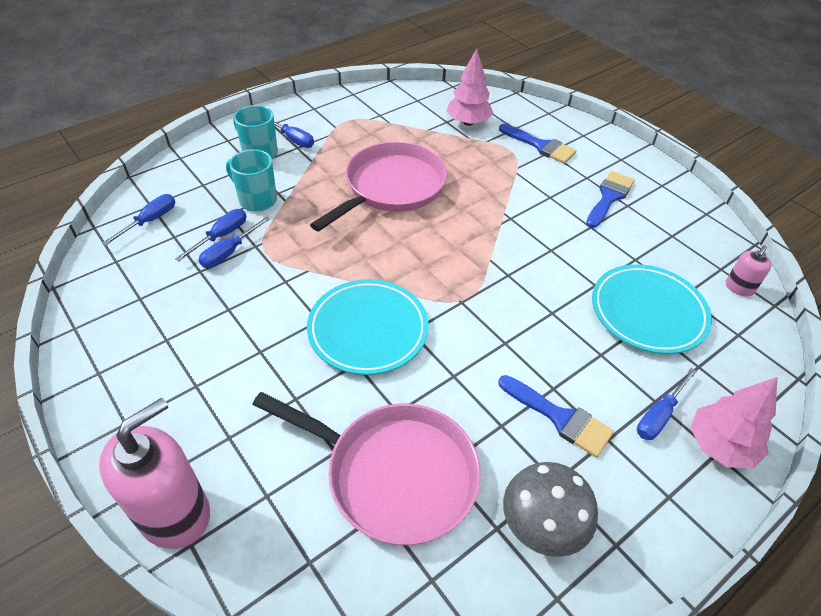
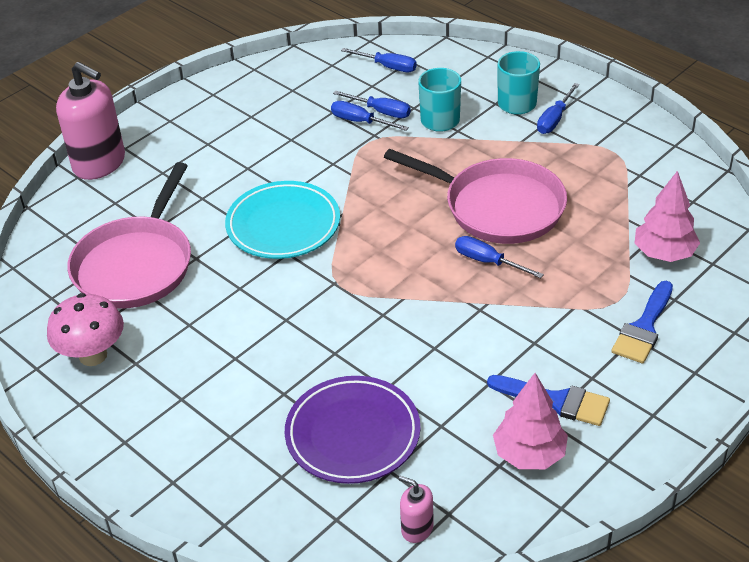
camera: 85 degrees right, 5 degrees down
blue brush [498,375,614,458] -> none
grey mushroom [503,462,598,557] -> pink mushroom [47,293,124,366]
turquoise plate [592,264,712,354] -> purple plate [285,376,420,484]
blue screwdriver [637,368,697,440] -> blue screwdriver moved to [455,236,544,278]
pink tree [690,377,777,468] -> pink tree moved to [493,373,568,469]

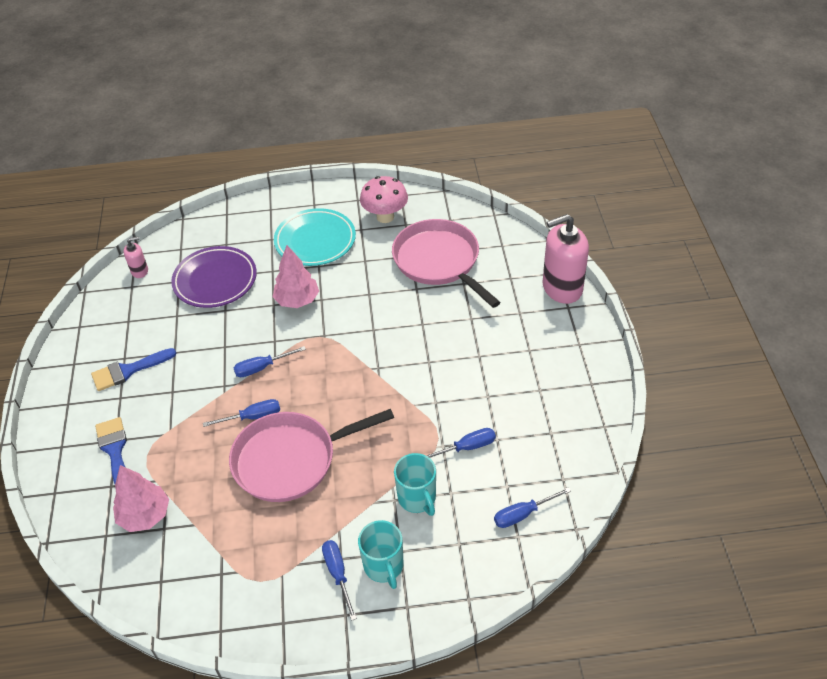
camera: 130 degrees right, 5 degrees up
turquoise plate [225,181,340,259] -> turquoise plate moved to [274,208,356,266]
blue screwdriver [333,90,411,118] -> blue screwdriver moved to [234,346,306,377]
pink tree [493,373,568,469] -> pink tree moved to [273,245,319,308]

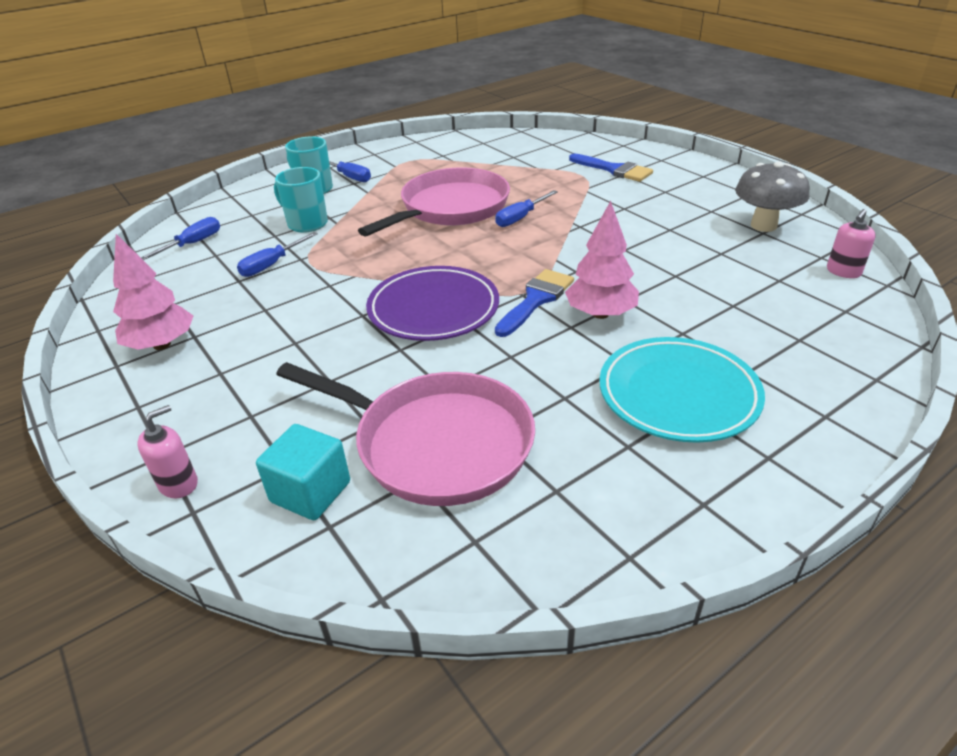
camera: 150 degrees right, 10 degrees down
blue brush [91,348,177,391] -> blue brush moved to [495,269,574,337]
pink tree [113,465,169,532] -> pink tree moved to [113,234,193,350]
purple plate [171,246,257,308] -> purple plate moved to [366,266,499,341]
blue screwdriver [234,346,306,377] -> none
pink mushroom [360,176,408,223] -> none
pink soap dispenser [542,214,589,304] -> pink soap dispenser [137,405,198,498], size x0.47
none -> turquoise cube [256,424,350,520]
none -> grey mushroom [735,161,809,232]

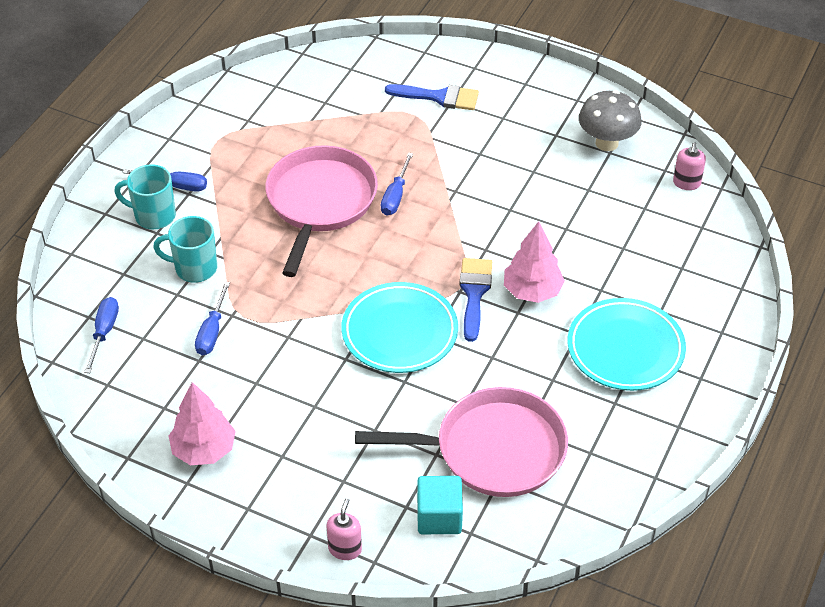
camera: 30 degrees left, 10 degrees up
purple plate [366,266,499,341] -> turquoise plate [341,282,458,373]

